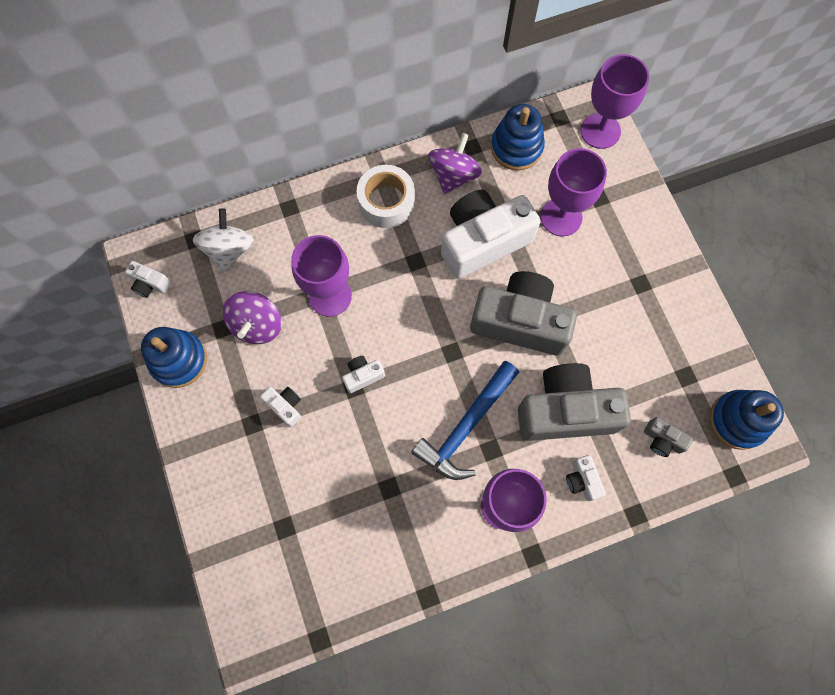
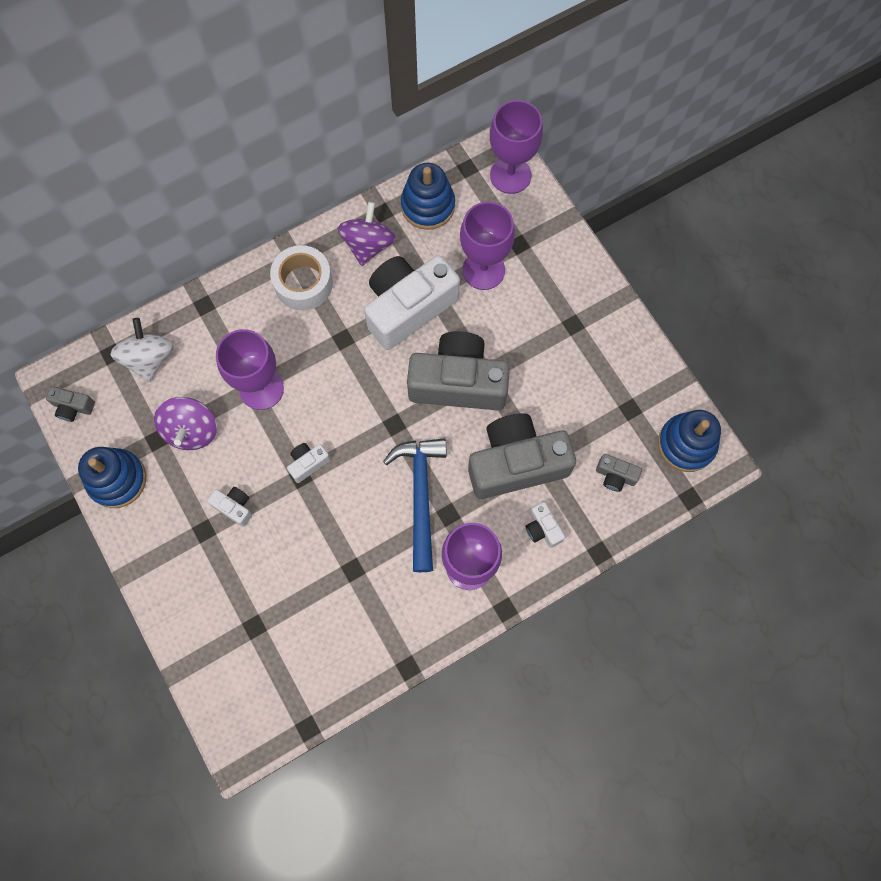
camera: 10 degrees left, 0 degrees up
white camera [125,261,171,298] -> grey camera [46,386,95,422]
blue hammer [411,361,519,480] -> blue hammer turned 150 degrees clockwise [383,438,447,572]

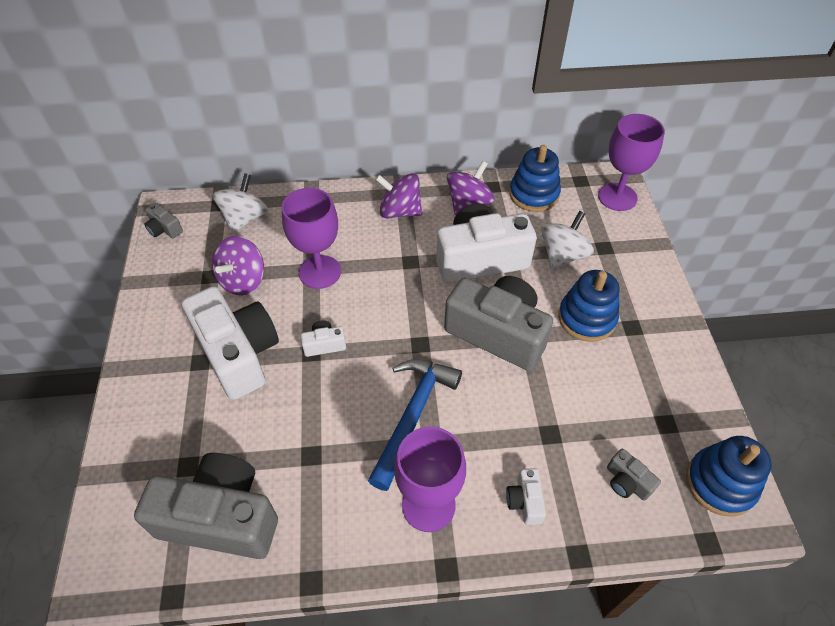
camera: 25 degrees right, 20 degrees down
blue stacking toy [78,447,146,508] -> blue stacking toy moved to [558,270,619,342]
white camera [207,487,252,527] -> white camera [182,286,279,400], size x2.39
white tape [270,245,333,311] -> purple spinning top [375,173,422,219]
purple goblet [460,202,515,290] -> white spinning top [541,211,594,269]
grey camera [468,414,576,499] -> grey camera moved to [134,453,278,559]

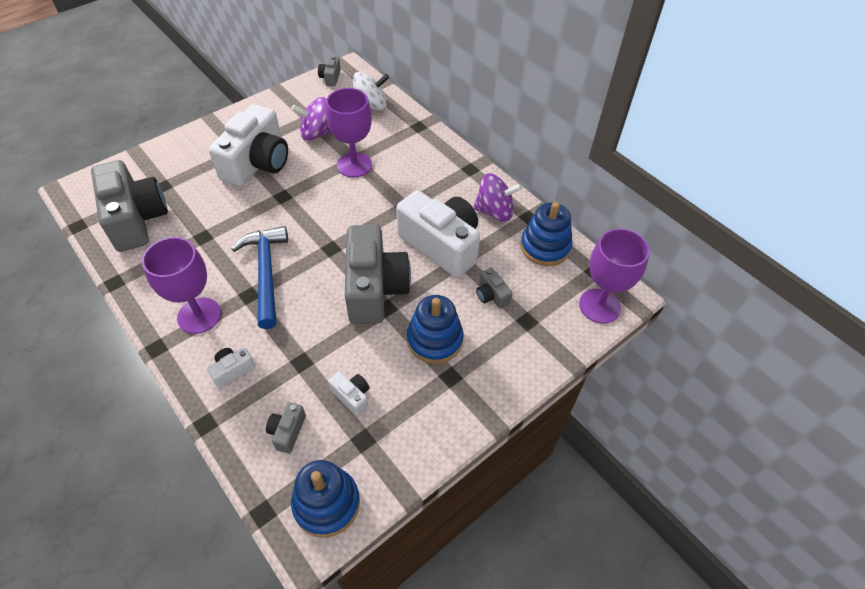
camera: 55 degrees right, 0 degrees up
white camera [301,320,346,357] -> white camera moved to [328,372,370,416]
blue hammer [368,359,462,491] -> blue hammer turned 90 degrees counterclockwise [232,226,288,329]
purple spinning top [375,173,422,219] -> none
white spinning top [541,211,594,269] -> grey camera [476,268,513,309]

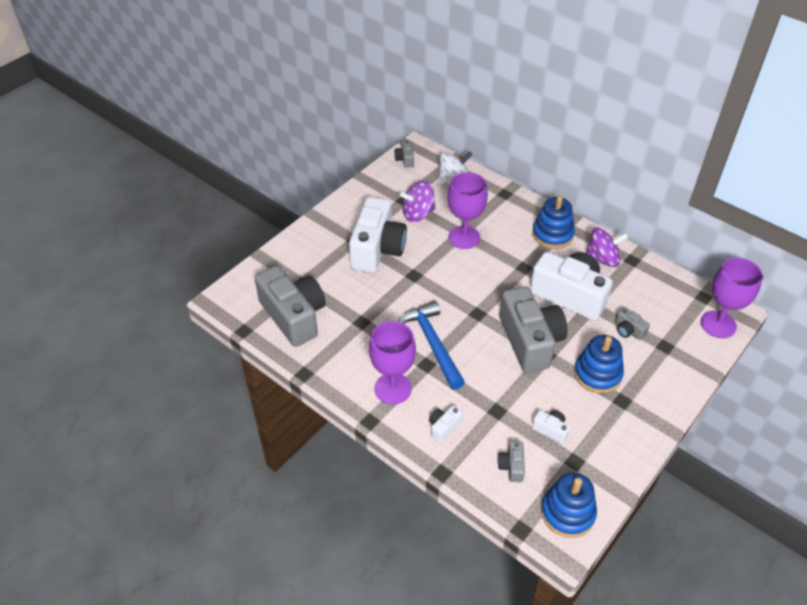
camera: 10 degrees left, 5 degrees down
blue stacking toy [521,202,573,266] -> blue stacking toy moved to [532,195,575,249]

